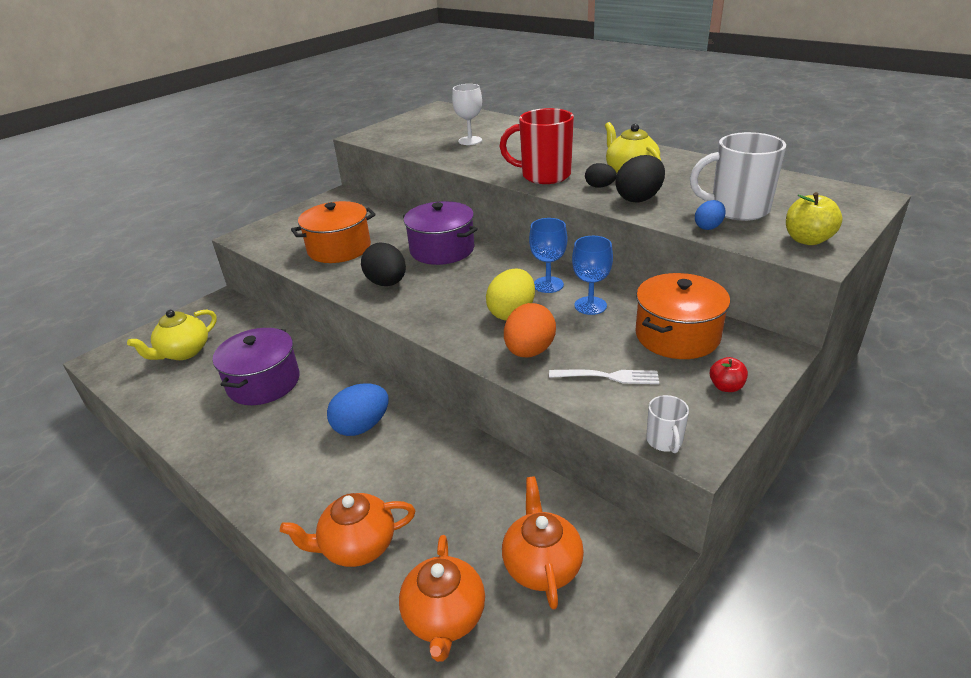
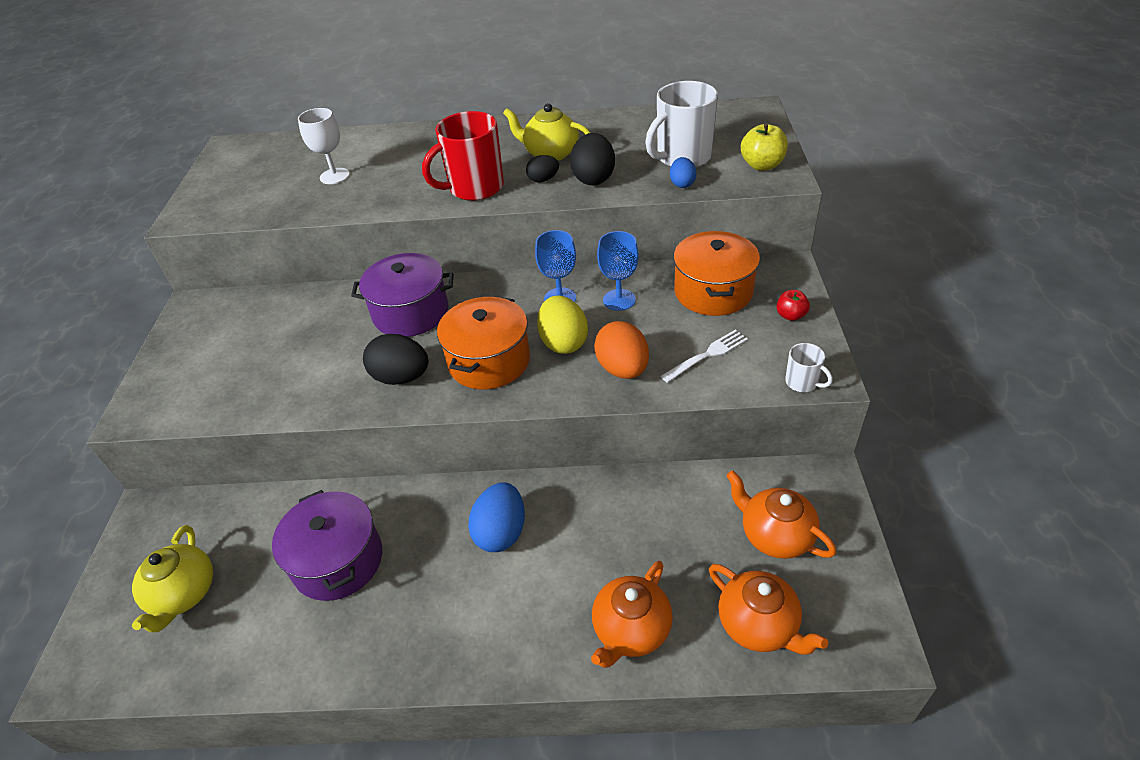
camera: 40 degrees left, 10 degrees up
orange pot [291,201,376,263] -> orange pot moved to [437,296,530,390]

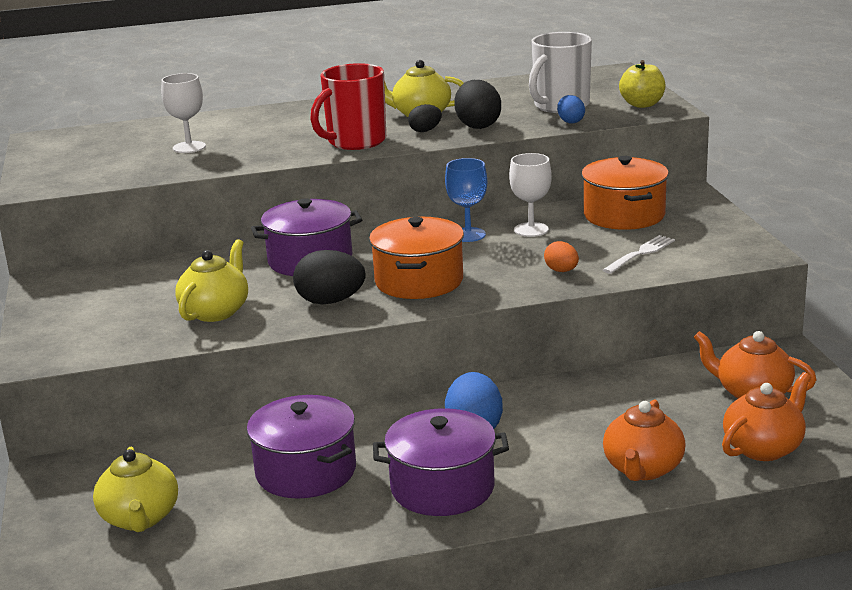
camera: 15 degrees left, 20 degrees down
yellow egg [537,296,588,354] -> none
orange egg [594,321,649,379] -> orange egg [544,241,579,272], size x0.58
blue goblet [597,231,639,311] -> white goblet [509,153,552,237]
orange teapot [709,564,828,655] -> orange teapot turned 75 degrees counterclockwise [722,372,811,461]
red apple [777,290,810,321] -> none
white mug [785,343,832,392] -> none
none -> yellow teapot [175,239,248,322]
none -> purple pot [373,408,509,516]

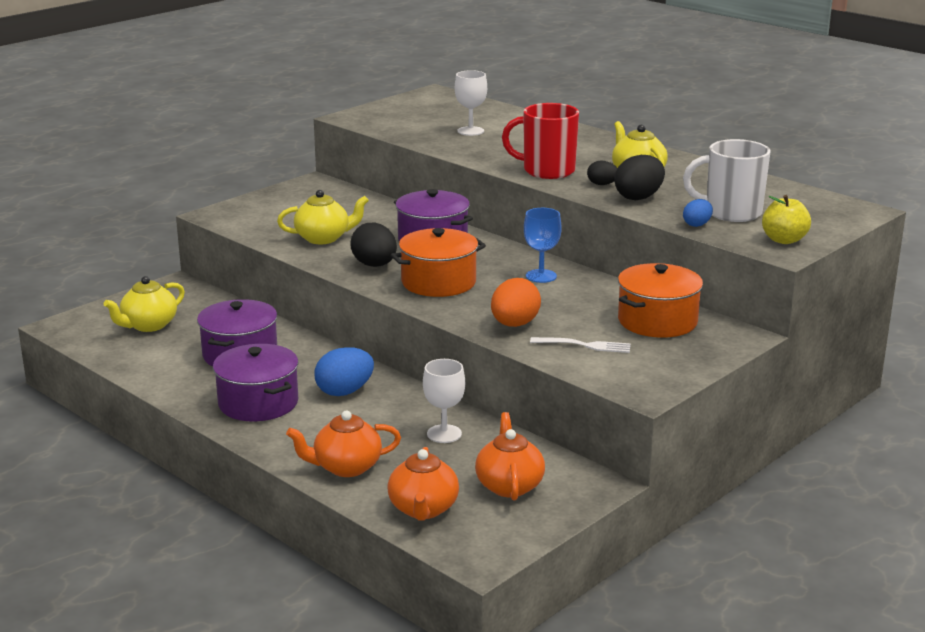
camera: 55 degrees right, 0 degrees up
white goblet [509,153,552,237] -> white goblet moved to [423,359,465,443]
orange egg [544,241,579,272] -> orange egg [491,278,541,327], size x1.73
orange teapot [722,372,811,461] -> orange teapot turned 75 degrees clockwise [387,447,459,521]

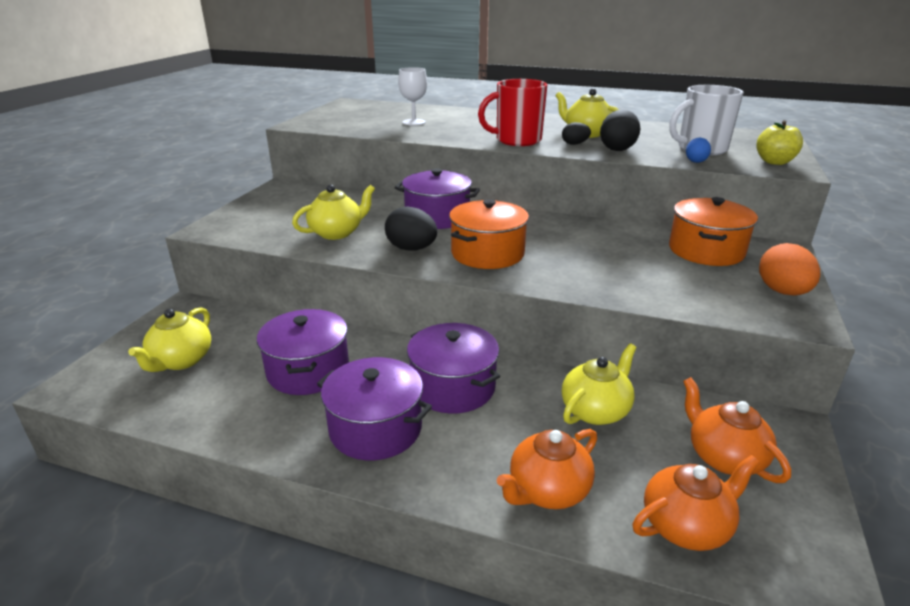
camera: 25 degrees left, 5 degrees up
blue egg [314,347,374,396] -> purple pot [407,323,500,414]
orange teapot [387,447,459,521] -> orange teapot turned 90 degrees counterclockwise [632,455,760,551]
white goblet [423,359,465,443] -> yellow teapot [562,344,637,425]
orange egg [491,278,541,327] -> orange egg moved to [759,243,820,296]
blue goblet [524,208,562,283] -> none
white fork [530,337,631,353] -> none

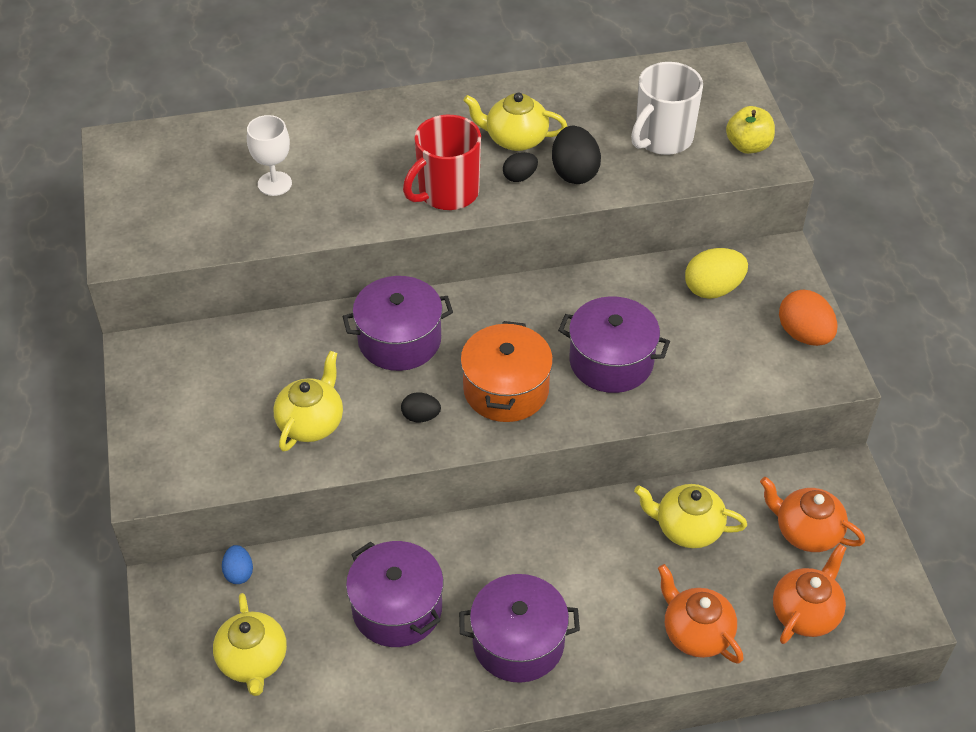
camera: 30 degrees left, 20 degrees up
black egg [385,206,437,251] -> black egg [401,392,441,422], size x0.58
purple pot [407,323,500,414] -> purple pot moved to [558,296,670,393]
orange teapot [497,429,597,509] -> orange teapot turned 120 degrees clockwise [658,564,744,664]
yellow teapot [562,344,637,425] -> yellow teapot turned 90 degrees counterclockwise [634,484,747,548]
orange pot [669,197,758,266] -> yellow egg [685,248,748,299]
blue egg [686,138,711,163] -> blue egg moved to [222,545,253,584]

